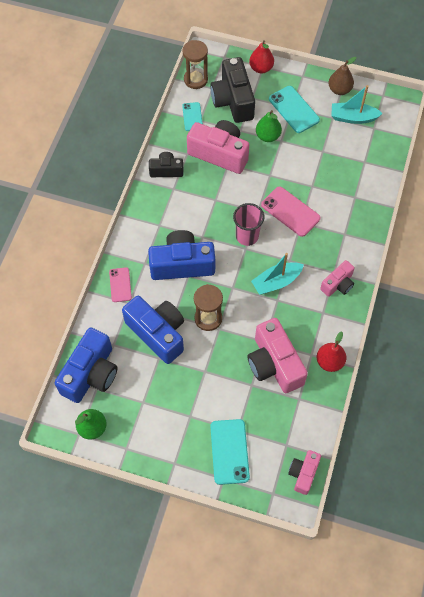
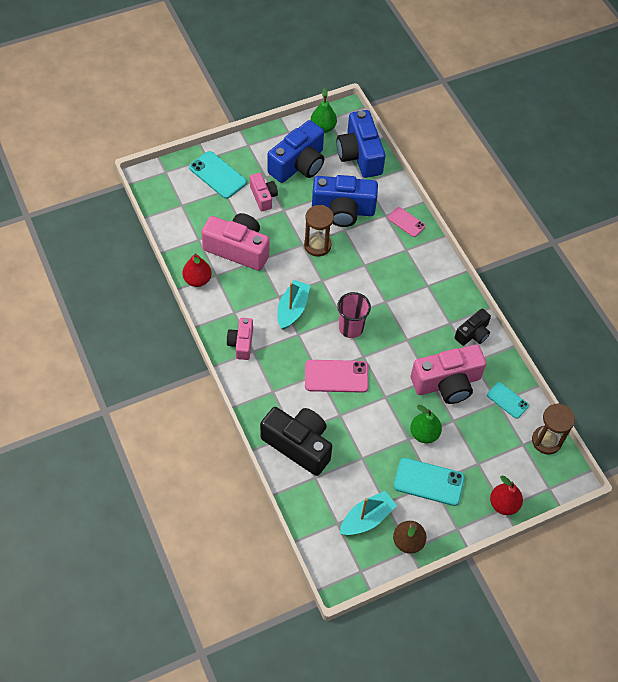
camera: 135 degrees right, 5 degrees down
blue camera [148,230,215,280] -> blue camera moved to [267,120,324,183]
black camera [210,57,255,123] -> black camera moved to [260,407,332,476]
pink camera [288,450,321,495] -> pink camera moved to [250,173,278,211]

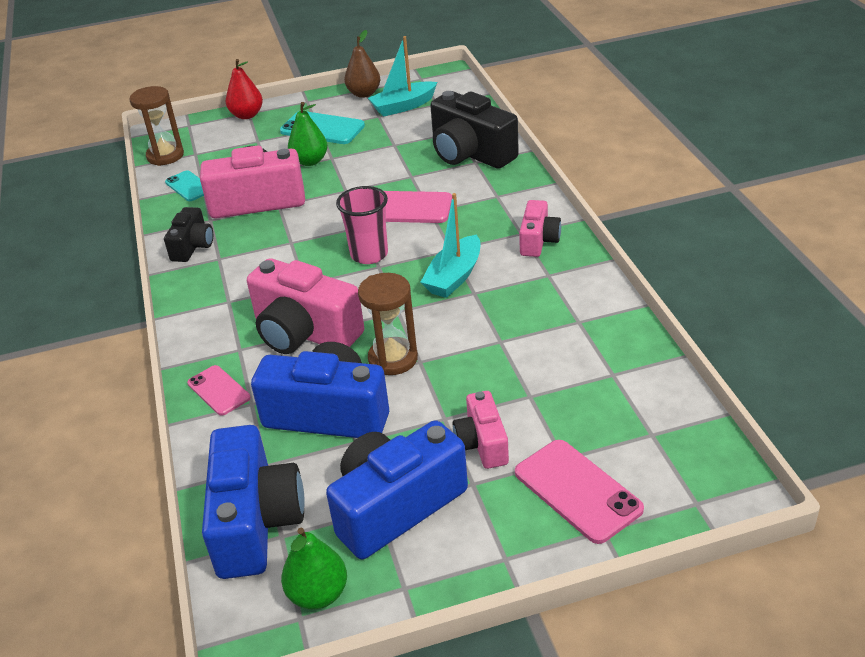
camera: 165 degrees left, 20 degrees down
red pear [183,254,212,287] -> none
turquoise phone [189,151,247,199] -> pink phone [515,440,644,544]
pink camera [201,213,269,271] -> pink camera moved to [247,258,364,354]
black camera [455,309,491,346] -> black camera turned 135 degrees clockwise [164,207,213,262]

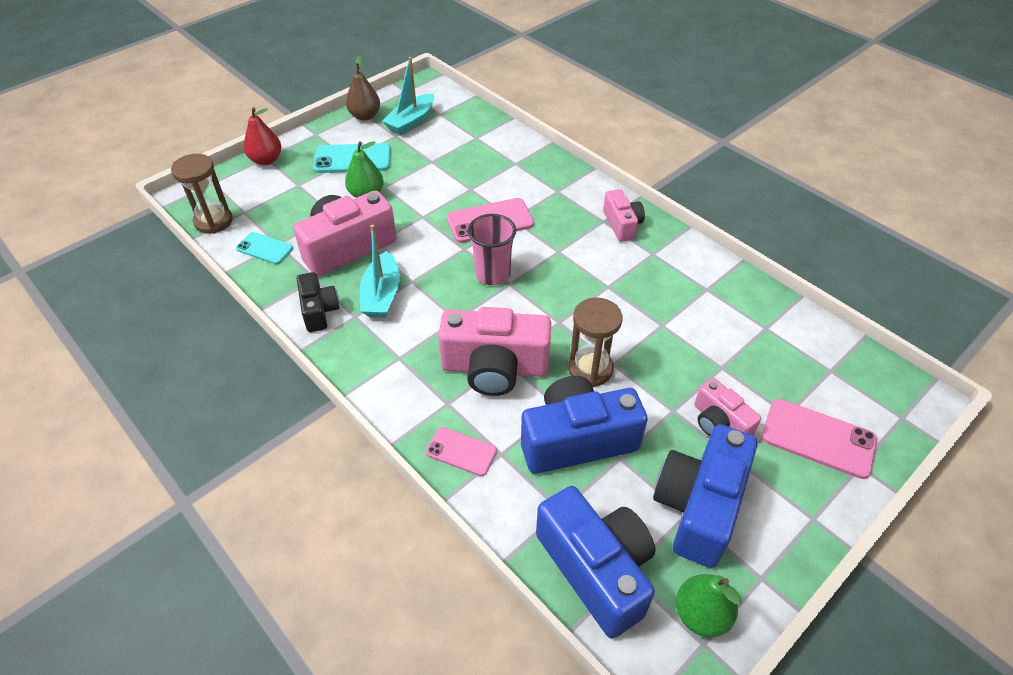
camera: 30 degrees left, 10 degrees up
turquoise boat [421,193,481,298] -> turquoise boat moved to [360,225,400,318]
black camera [430,91,519,169] -> none

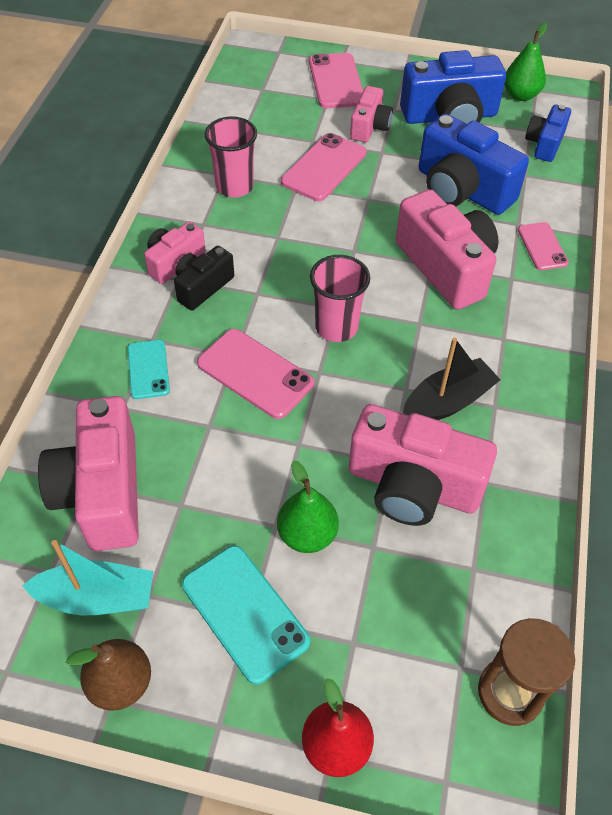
camera: 125 degrees left, 5 degrees up
turquoise phone [236,232,293,264] -> turquoise phone moved to [128,340,170,399]
black camera [297,272,339,332] -> black camera moved to [174,246,234,311]
turquoise boat [360,225,400,318] -> black boat [403,337,501,420]
blue camera [536,486,655,638] -> blue camera [525,105,571,162], size x0.56
brown hourglass [568,298,622,387] -> none
none -> pink camera [38,396,139,551]
none -> pink cup [205,116,257,198]
none -> pink phone [281,133,367,201]

